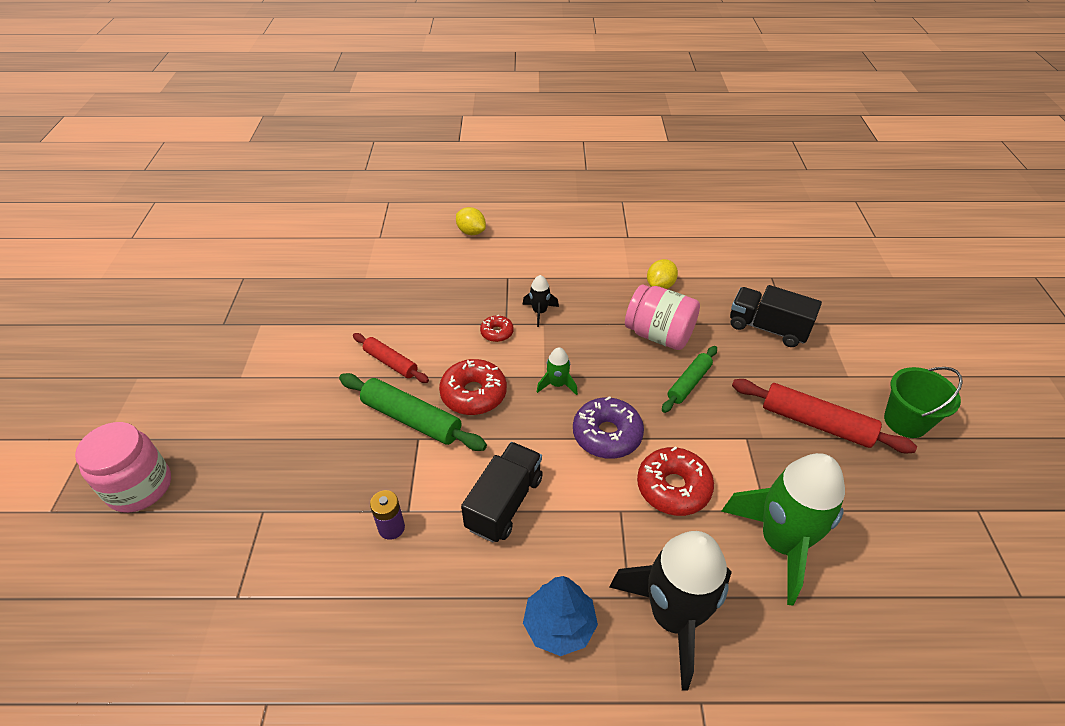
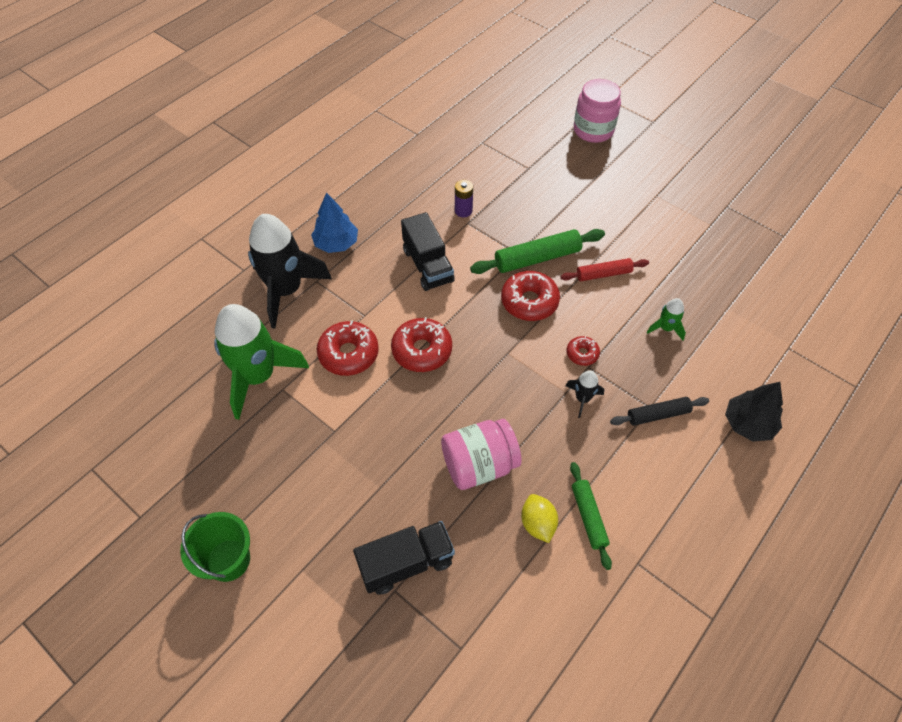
camera: 130 degrees right, 10 degrees up
yellow lemon [456,207,486,235] -> black tree [725,382,783,442]
green rocket [537,347,578,395] -> green rocket moved to [647,298,686,341]
purple donut [573,396,644,459] -> red donut [391,317,452,372]
green rolling pin [662,346,717,413] -> green rolling pin moved to [570,462,612,570]
red rolling pin [732,379,917,453] -> none
none -> black rolling pin [610,397,709,426]

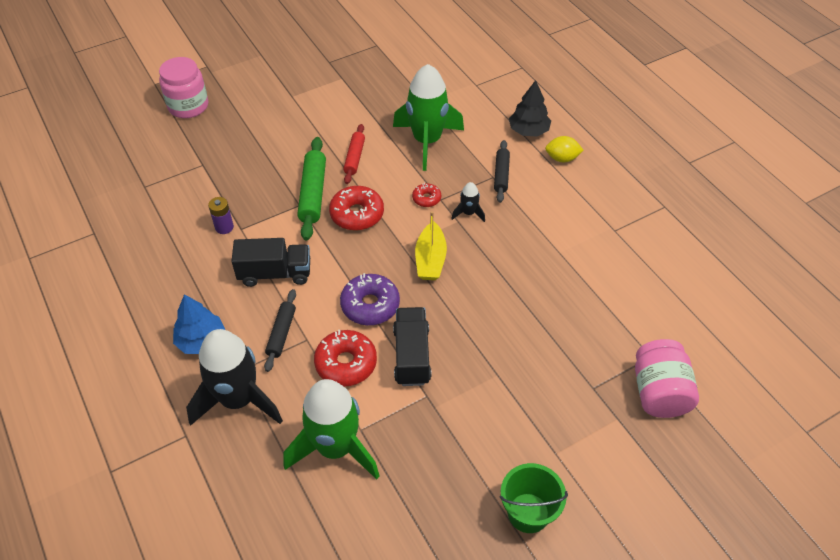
camera: 70 degrees left, 5 degrees down
black truck [353,521,455,595] -> black truck moved to [393,307,431,386]
red donut [391,317,452,372] -> purple donut [340,273,400,325]
pink jar [441,419,522,490] -> pink jar moved to [635,339,699,418]
yellow lemon [521,494,558,543] -> yellow lemon moved to [545,136,584,162]
green rolling pin [570,462,612,570] -> none
green rocket [647,298,686,341] -> green rocket [393,64,464,171], size x2.31
none -> black rolling pin [264,289,296,372]
none -> yellow boat [415,211,447,280]

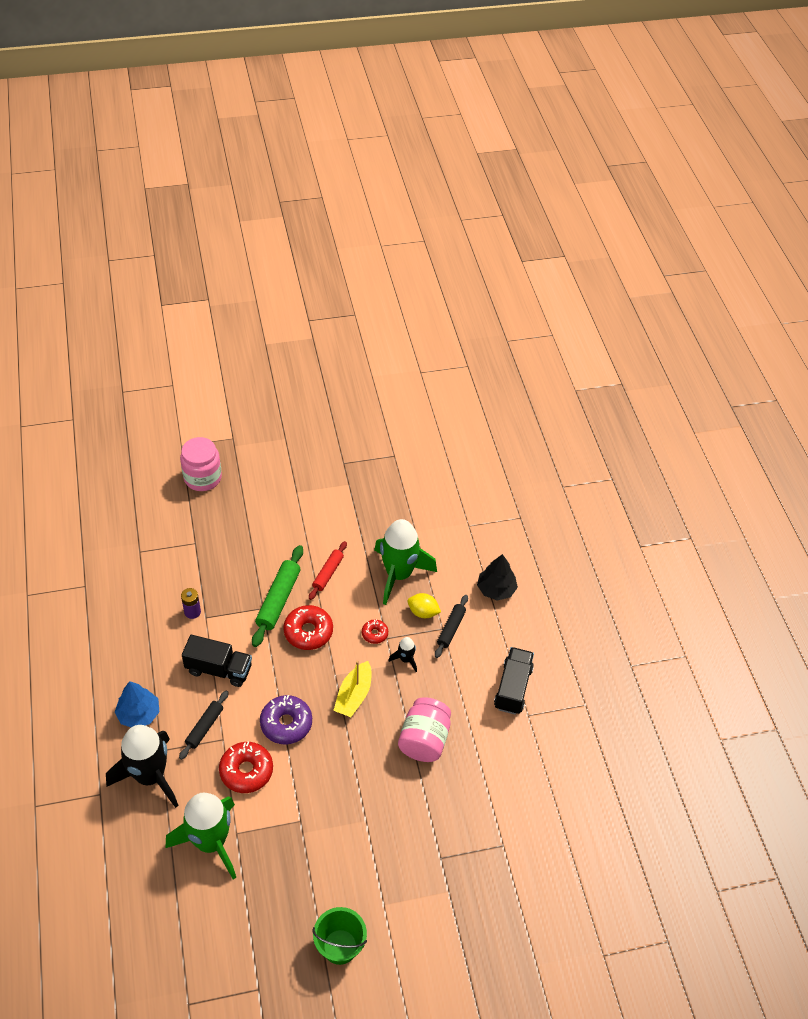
camera: 15 degrees right, 0 degrees up
black truck [393,307,431,386] -> black truck moved to [494,647,534,715]
yellow lemon [545,136,584,162] -> yellow lemon moved to [408,593,441,618]
pink jar [635,339,699,418] -> pink jar moved to [398,697,451,762]

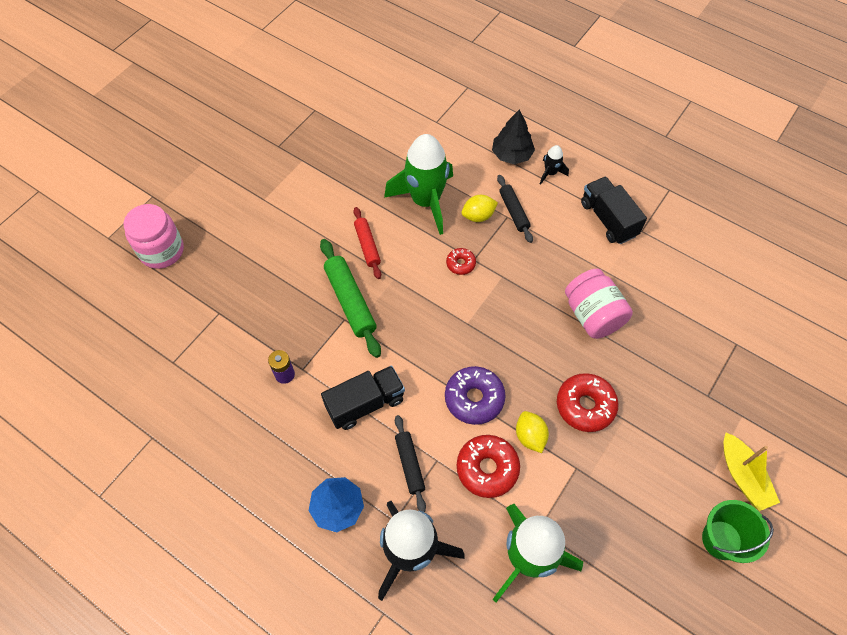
camera: 40 degrees left, 10 degrees up
red donut [283,605,333,650] -> red donut moved to [557,373,619,432]
yellow boat [333,660,371,717] -> yellow boat moved to [724,433,780,511]
black rocket [388,637,417,672] -> black rocket moved to [540,145,569,185]
none -> yellow lemon [516,411,549,453]

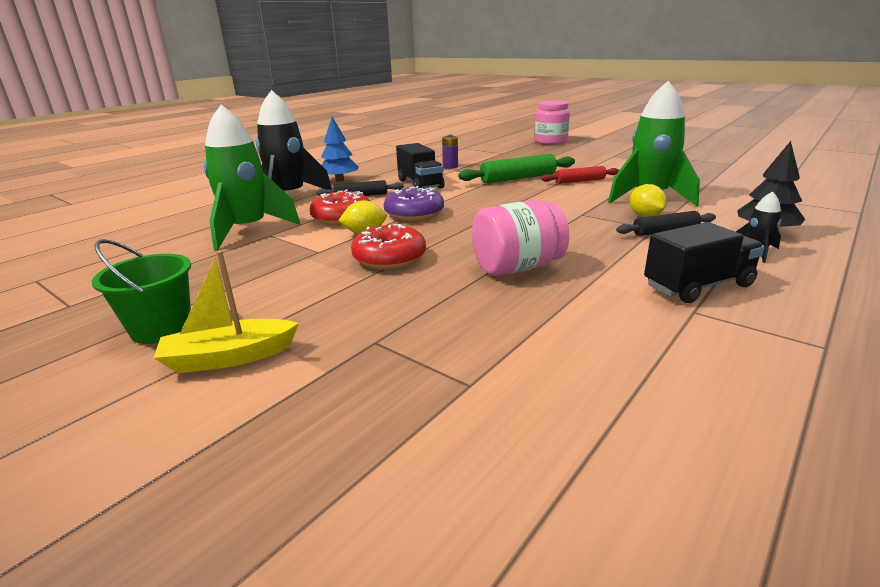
camera: 95 degrees right, 35 degrees down
red donut [446,248,476,275] -> none

